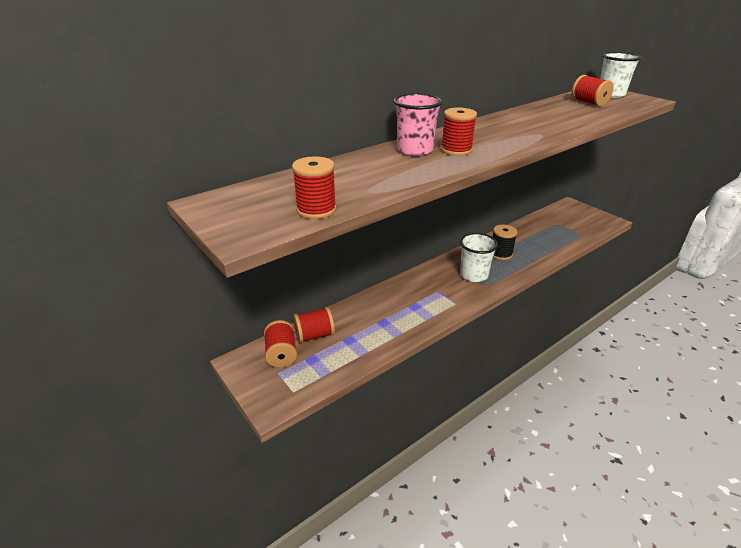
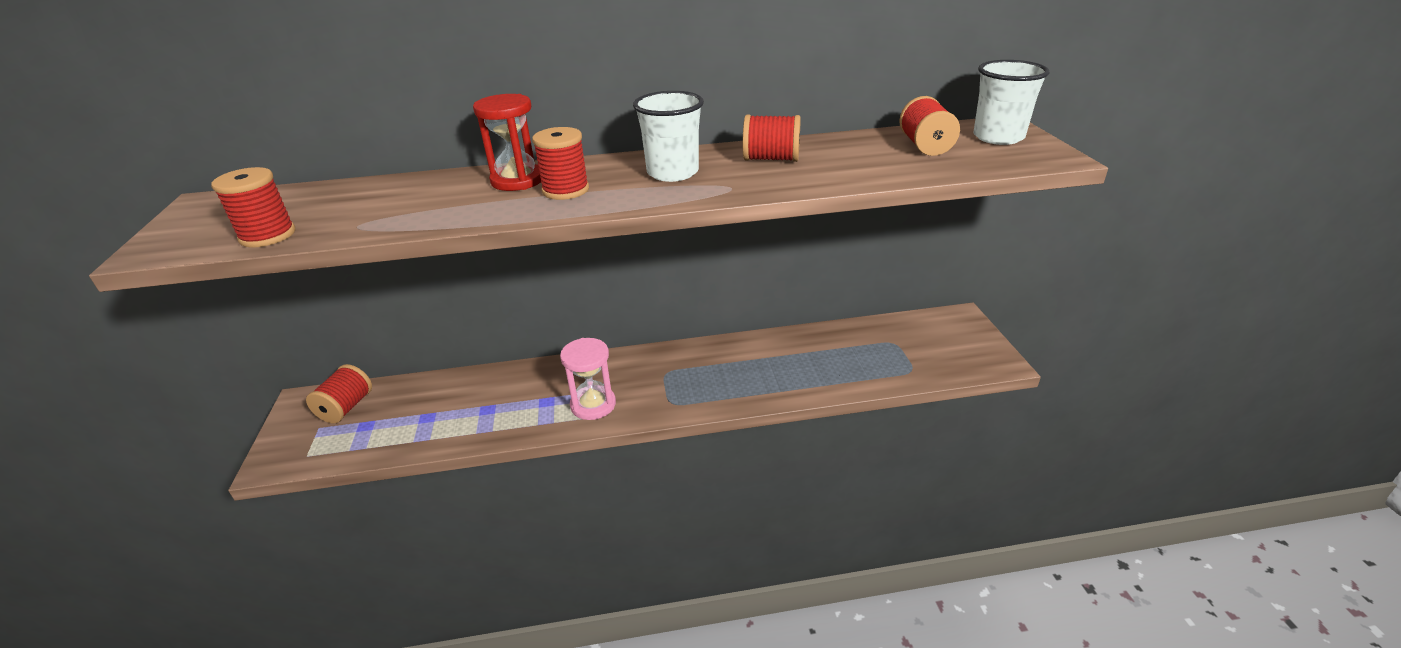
camera: 30 degrees right, 0 degrees up
red spool [293,307,335,343] -> red spool moved to [743,114,801,162]
pink cup [393,93,443,156] -> red hourglass [473,94,541,191]
white cup [460,233,498,282] -> white cup moved to [633,91,704,182]
black spool [493,225,518,260] -> none
none -> pink hourglass [560,338,616,420]

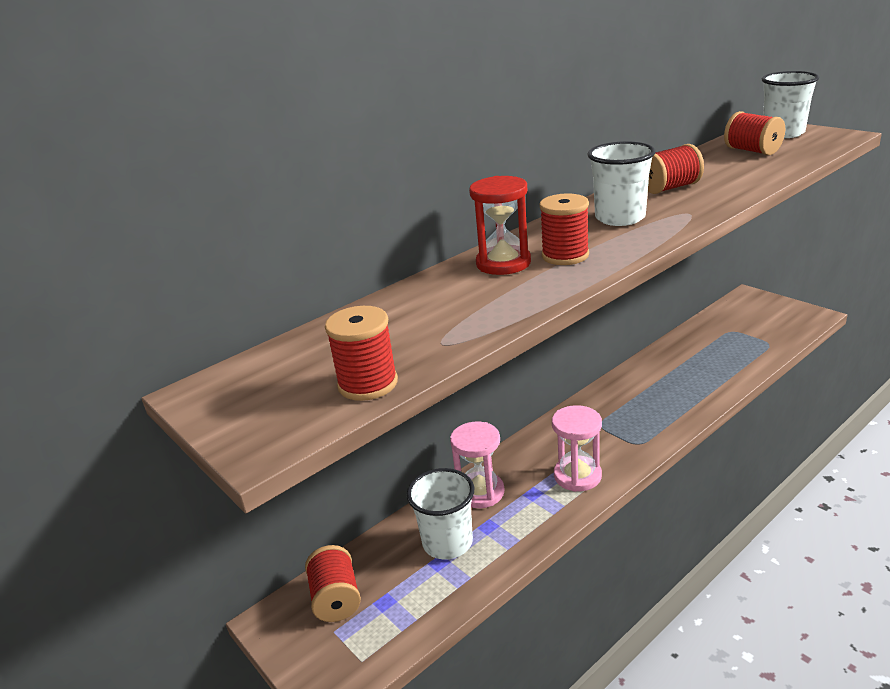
camera: 30 degrees left, 5 degrees down
none -> white cup [407,468,474,559]
none -> pink hourglass [450,422,504,508]

